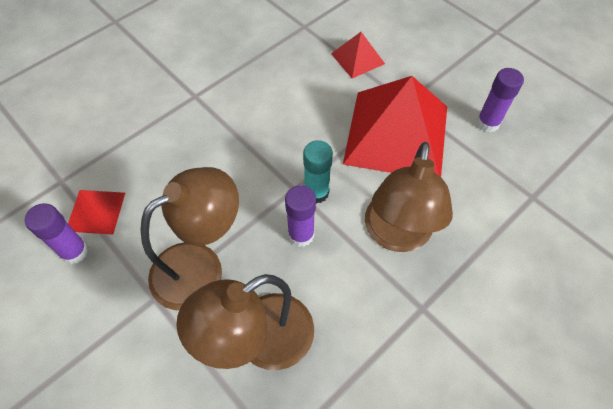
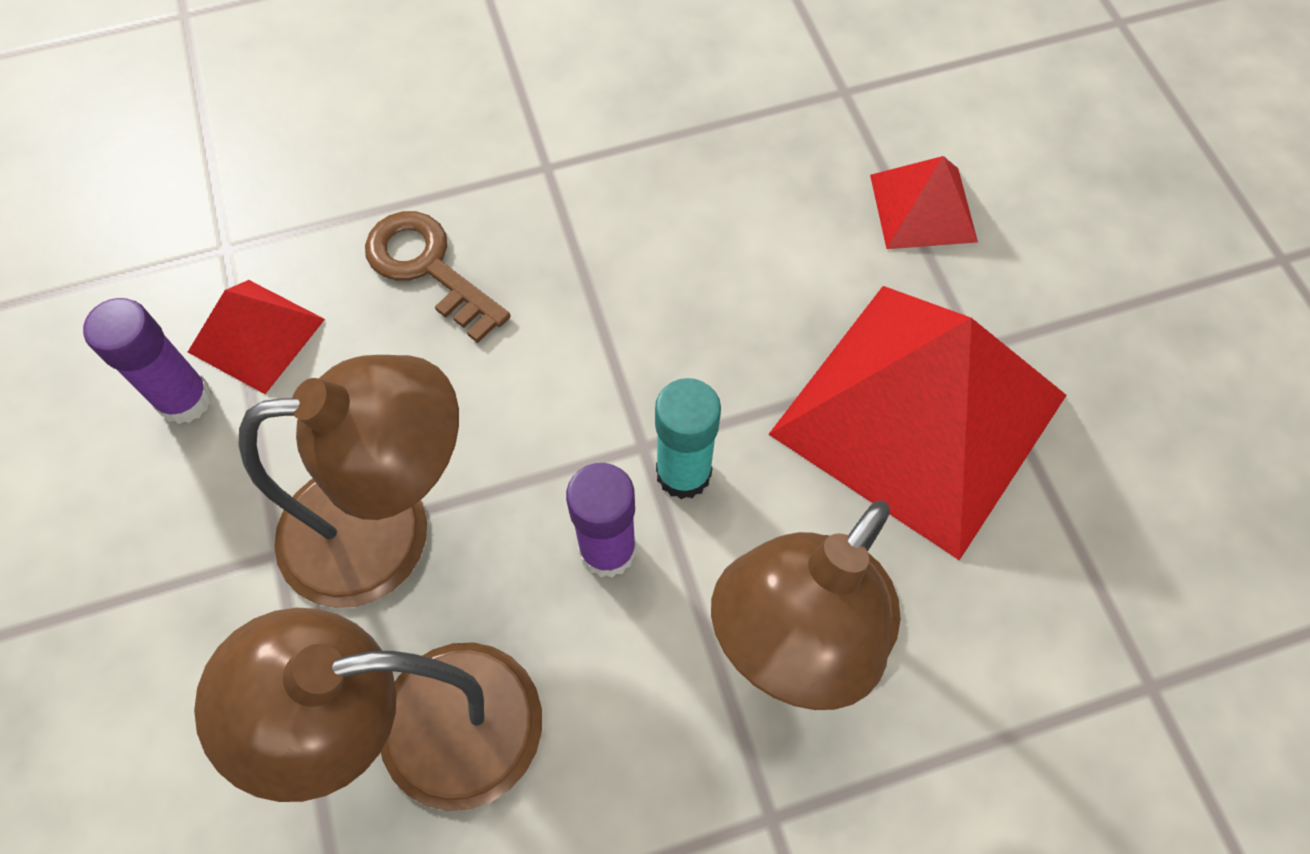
camera: 25 degrees right, 5 degrees up
purple glue stick [476,68,524,132] -> none
none -> brown key [365,211,510,343]

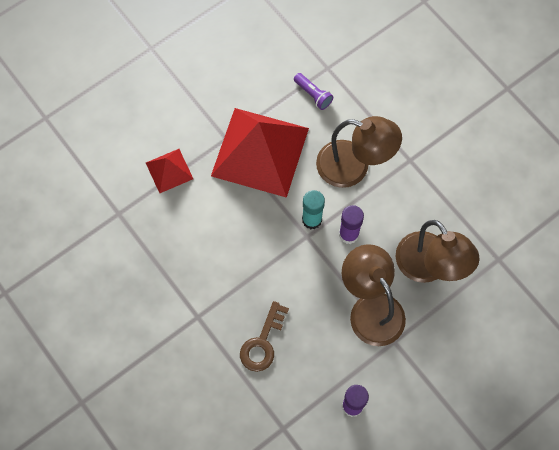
camera: 110 degrees left, 5 degrees up
red pyramid [188,280,325,394] -> none
none -> purple flashlight [294,73,333,110]

